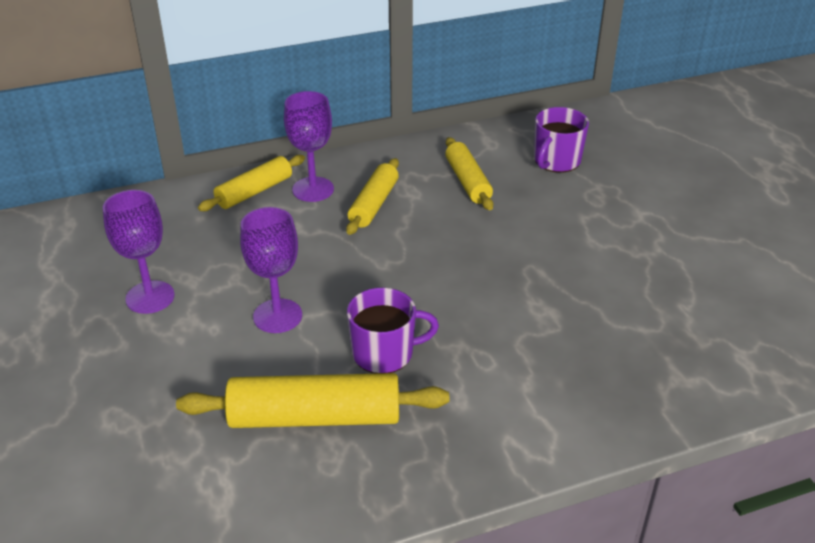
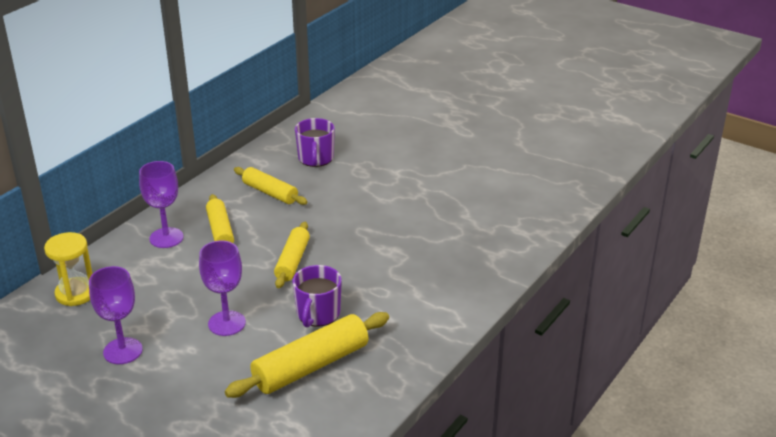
camera: 35 degrees left, 5 degrees down
yellow rolling pin [198,155,305,211] -> yellow rolling pin moved to [274,222,310,288]
purple mug [347,288,439,374] -> purple mug turned 150 degrees clockwise [293,265,342,328]
none -> yellow hourglass [44,232,92,306]

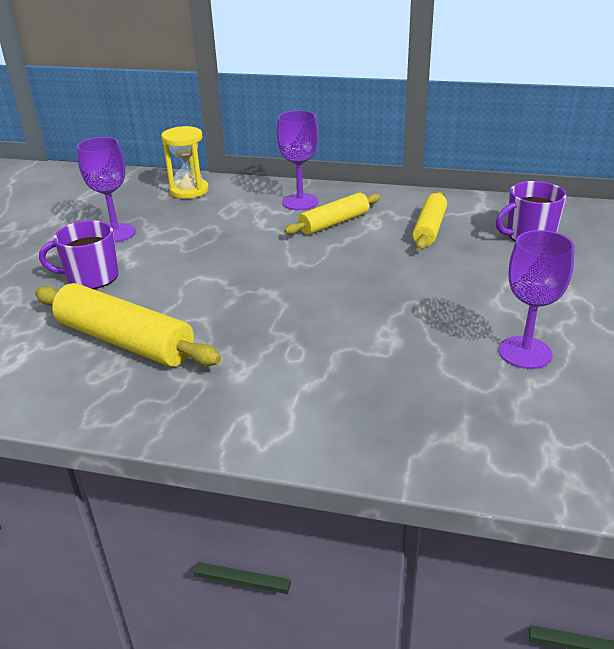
camera: 70 degrees right, 0 degrees up
purple goblet [199,241,246,336] -> purple goblet moved to [499,230,575,369]
yellow rolling pin [274,222,310,288] -> none
purple mug [293,265,342,328] -> purple mug moved to [39,220,119,289]

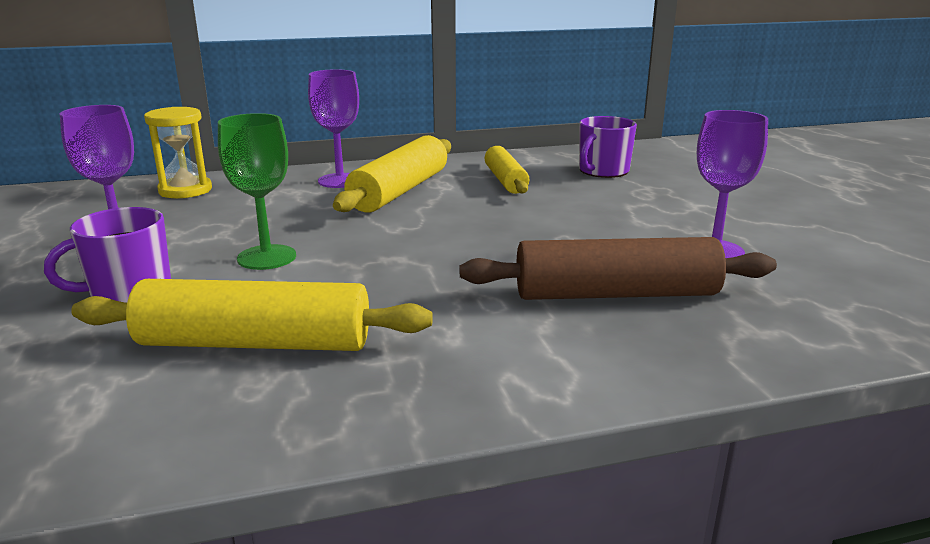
camera: 30 degrees left, 10 degrees down
yellow rolling pin [284,193,381,235] -> yellow rolling pin [333,135,451,212], size x1.57
none -> green goblet [218,113,296,270]
none -> brown rolling pin [459,237,777,300]

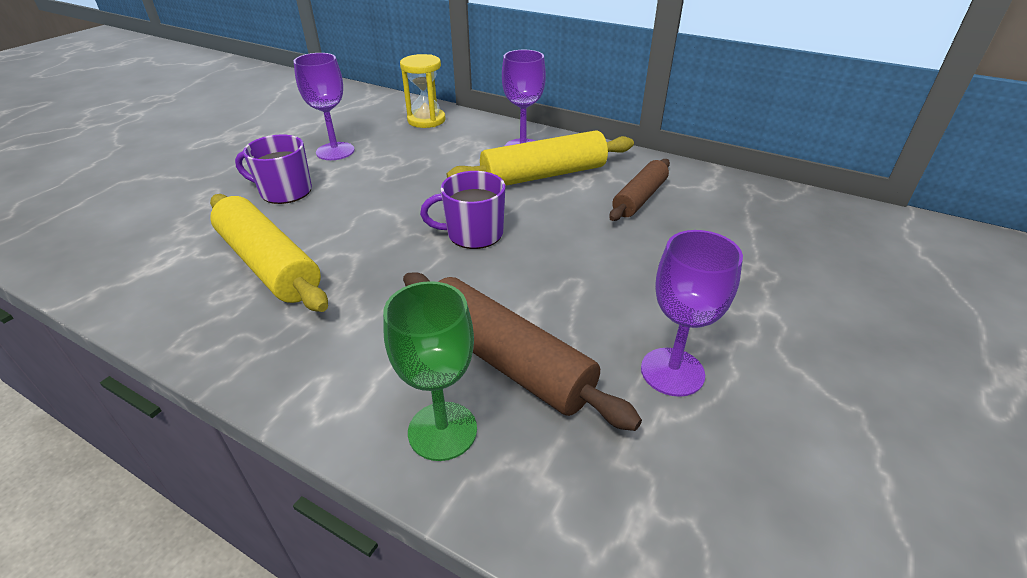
camera: 45 degrees right, 15 degrees up
green goblet [218,113,296,270] -> green goblet moved to [383,281,477,461]
yellow rolling pin [485,146,529,194] -> brown rolling pin [609,159,670,221]
purple mug [579,116,637,178] -> purple mug moved to [420,171,505,249]

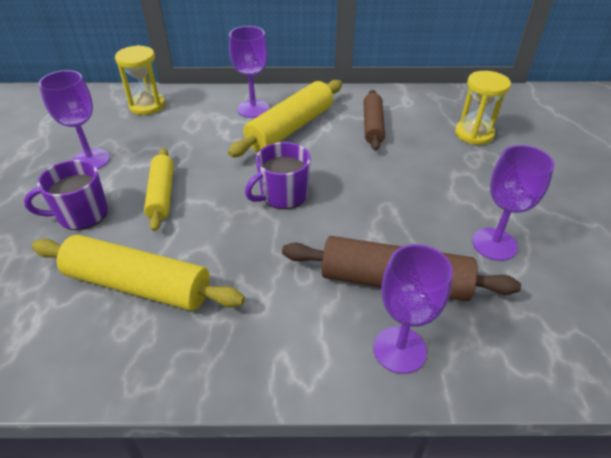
camera: 30 degrees left, 5 degrees up
green goblet [383,281,477,461] -> purple goblet [373,244,453,374]
none -> yellow rolling pin [144,148,174,231]
none -> yellow hourglass [455,71,511,145]

